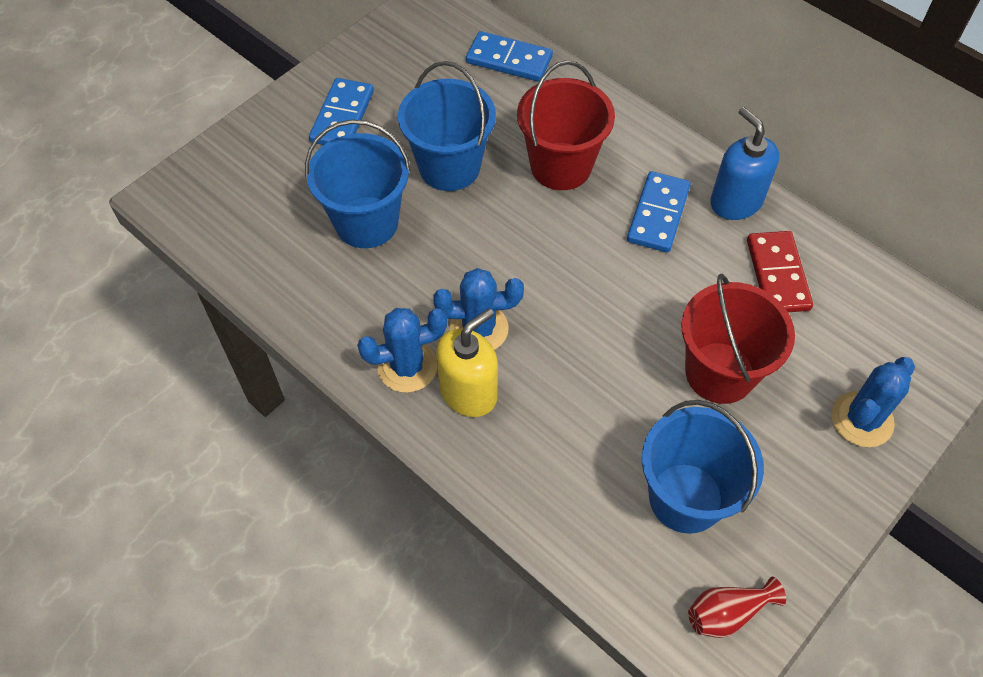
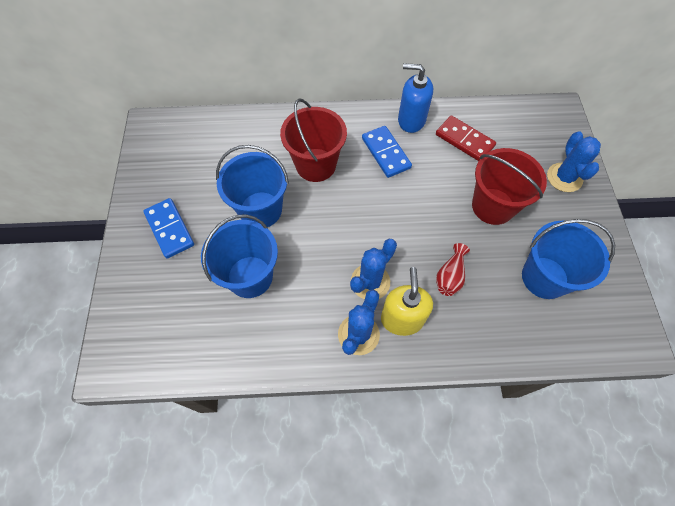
camera: 45 degrees left, 5 degrees up
blue domino [466,31,553,82] -> none
red vase [688,577,786,638] -> red vase moved to [436,243,470,296]

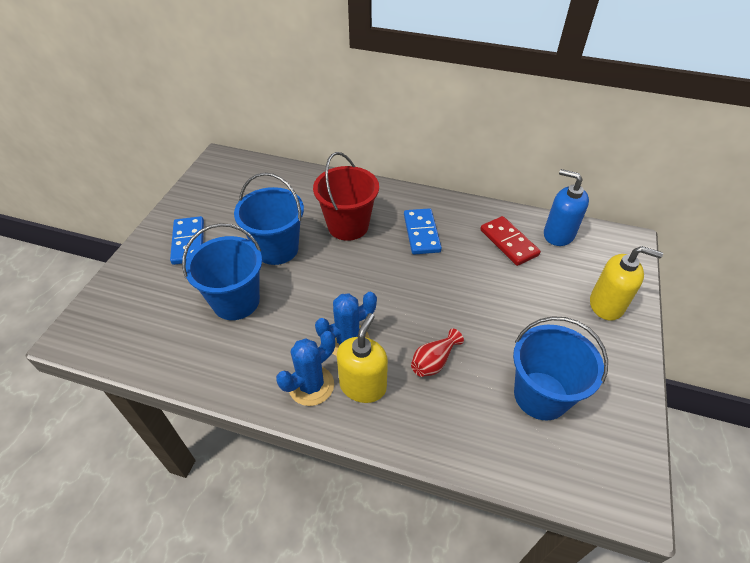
camera: 20 degrees right, 15 degrees down
blue soap dispenser [398,63,433,133] -> blue soap dispenser moved to [544,169,589,246]
red bucket [472,148,547,225] -> none
blue cactus [547,132,601,192] -> yellow soap dispenser [590,246,663,321]

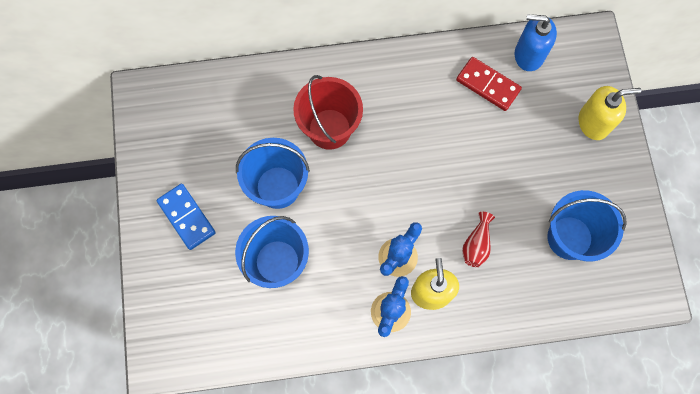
camera: 25 degrees left, 25 degrees up
blue domino [404,208,442,255] -> none

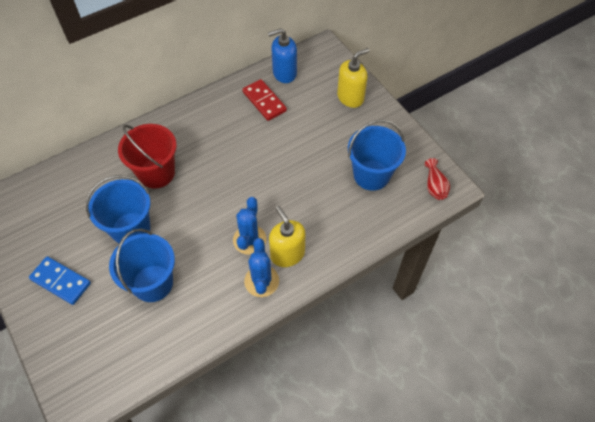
camera: 25 degrees left, 15 degrees down
red domino [456,57,522,111] -> red domino turned 45 degrees clockwise [242,79,287,121]
red vase [462,212,495,267] -> red vase moved to [424,158,450,200]

